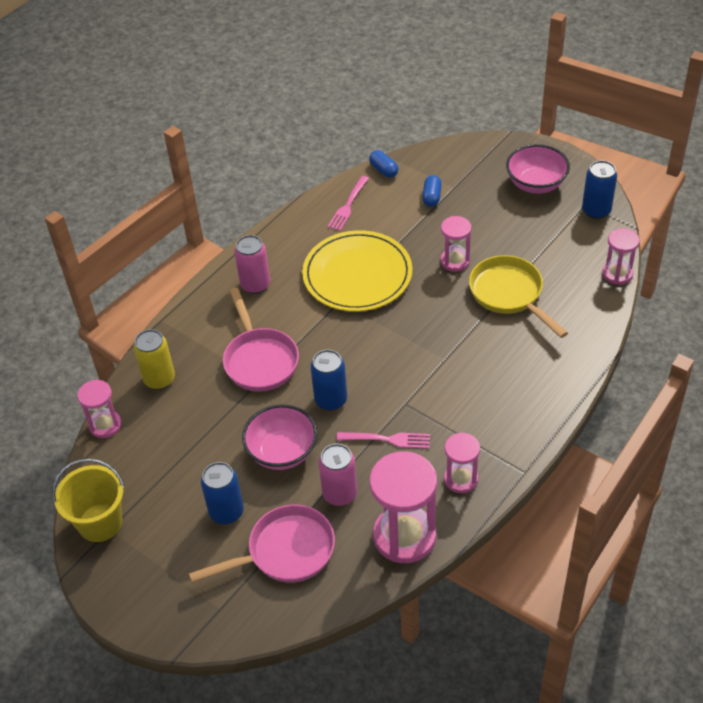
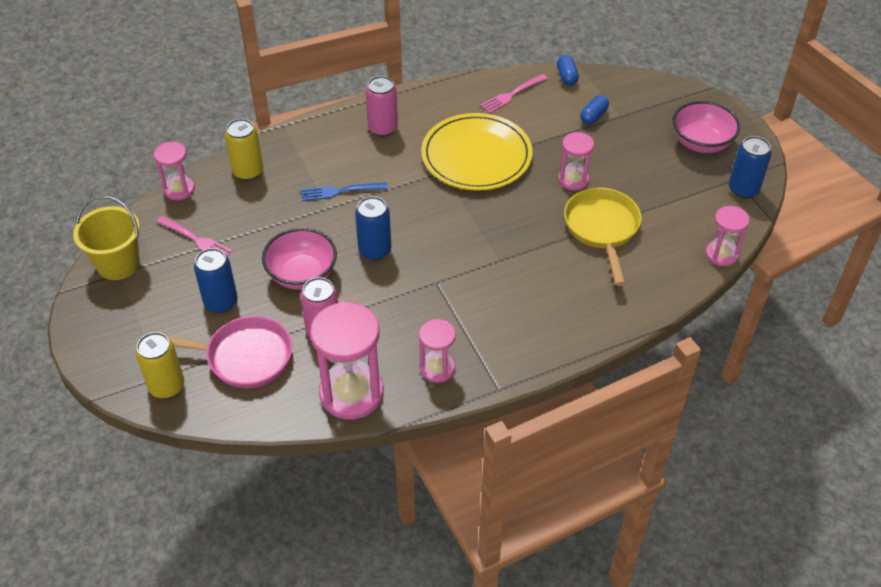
camera: 25 degrees right, 0 degrees up
pink pan [223,288,299,392] -> blue fork [301,182,388,201]
pink fork [337,432,430,449] -> pink fork moved to [156,216,233,256]
none -> yellow can [136,332,184,399]

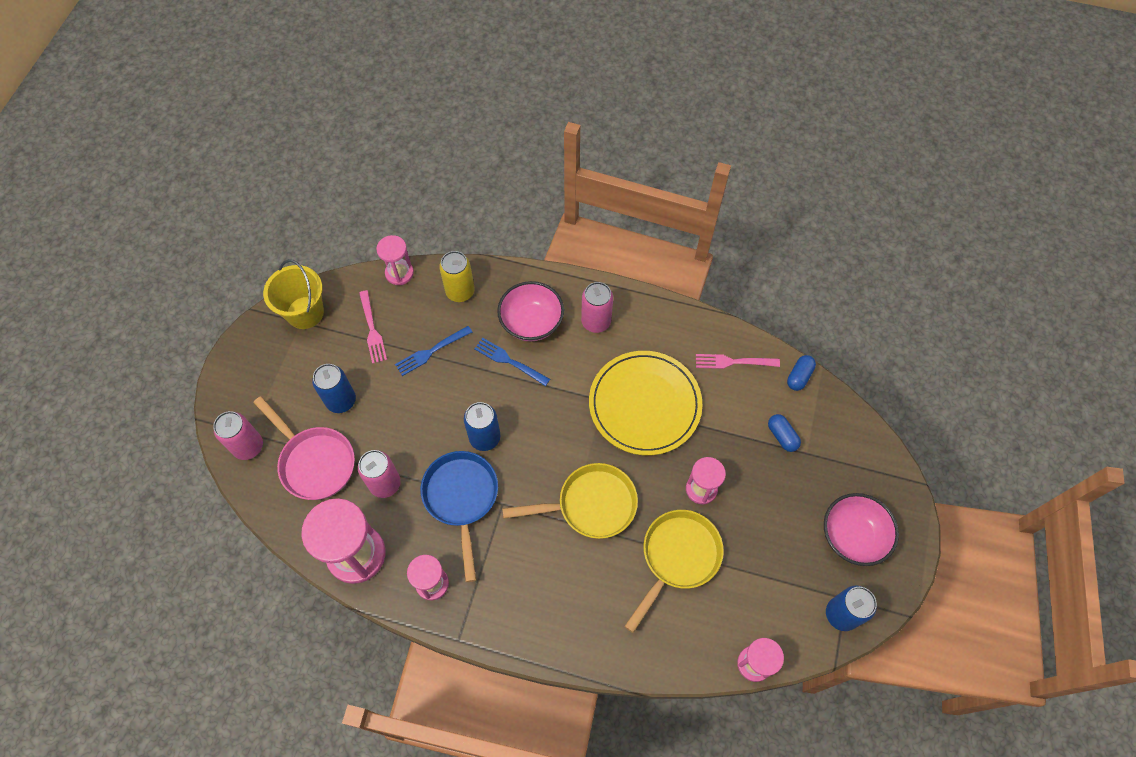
camera: 40 degrees right, 15 degrees up
yellow can [136,332,184,399] -> pink can [213,411,263,460]
pink bowl [262,228,337,289] -> pink bowl moved to [497,281,564,341]
blue capsule [580,95,609,125] -> blue capsule turned 75 degrees clockwise [768,414,801,452]
none -> blue fork [395,326,472,376]
none -> blue pan [420,451,498,582]
none -> yellow pan [502,463,638,539]

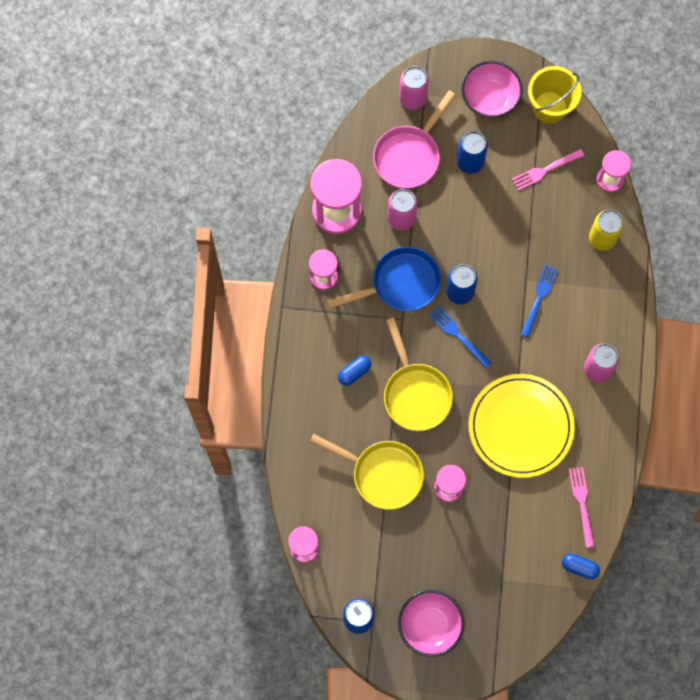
camera: 80 degrees right, 10 degrees up
blue fork [395,326,472,376] -> blue fork moved to [429,306,492,368]
pink bowl [497,281,564,341] -> pink bowl moved to [461,61,523,118]
blue capsule [768,414,801,452] -> blue capsule moved to [338,355,371,386]

